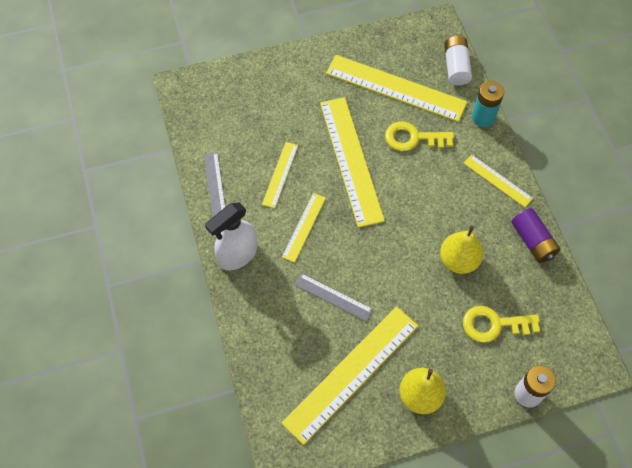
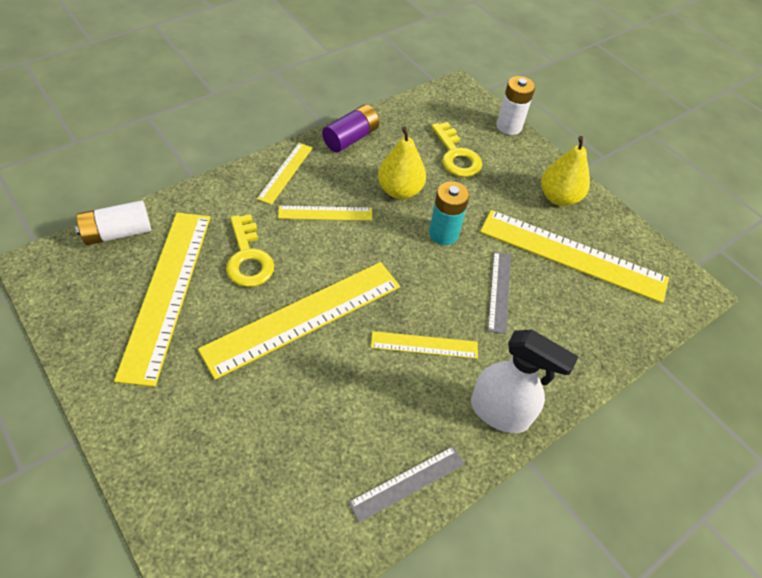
camera: 115 degrees left, 10 degrees down
yellow ruler [262,142,298,208] -> yellow ruler moved to [278,206,372,221]
turquoise battery [472,81,504,127] -> turquoise battery moved to [429,182,469,245]

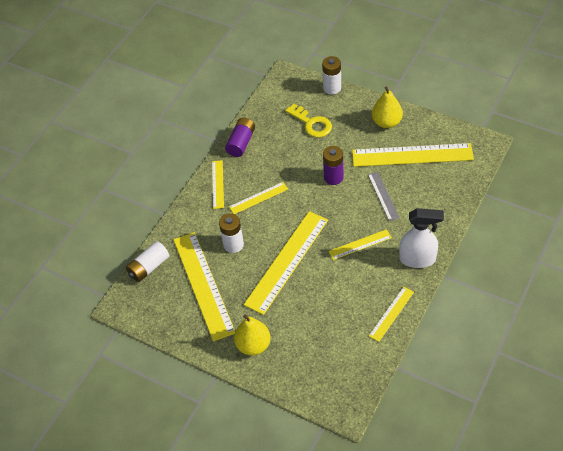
camera: 15 degrees left, 0 degrees up
yellow key [226,214,274,287] -> white battery [219,213,244,253]
grey ruler [348,446,465,522] -> yellow ruler [369,287,414,342]
yellow pear [378,127,426,199] -> yellow pear moved to [234,314,270,356]
turquoise battery [429,182,469,245] -> purple battery [323,146,344,185]

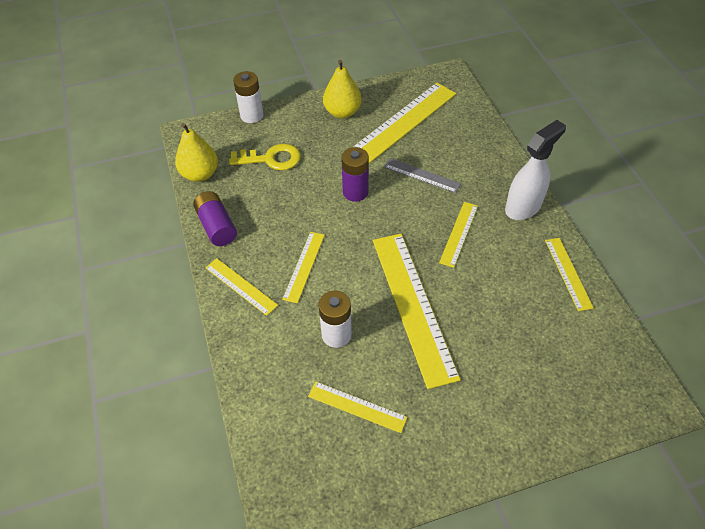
camera: 50 degrees left, 0 degrees up
white battery [126,241,169,282] -> none
yellow ruler [174,232,235,342] -> yellow ruler [308,381,407,433], size x0.51
yellow pear [234,314,270,356] -> yellow pear moved to [175,123,218,182]

